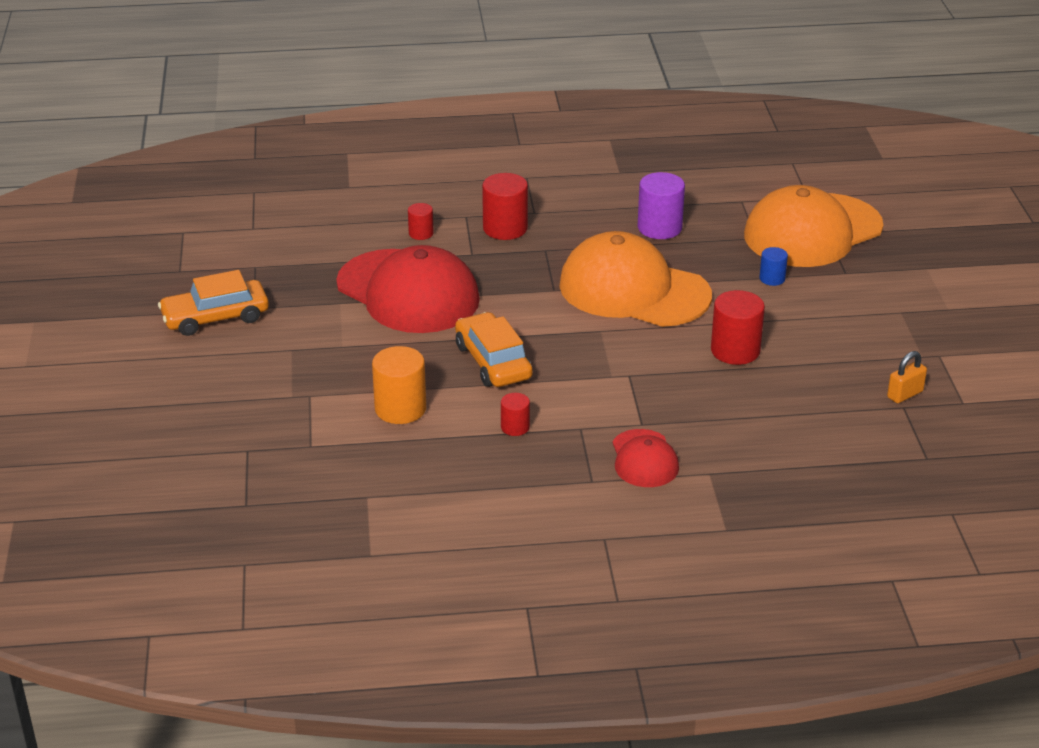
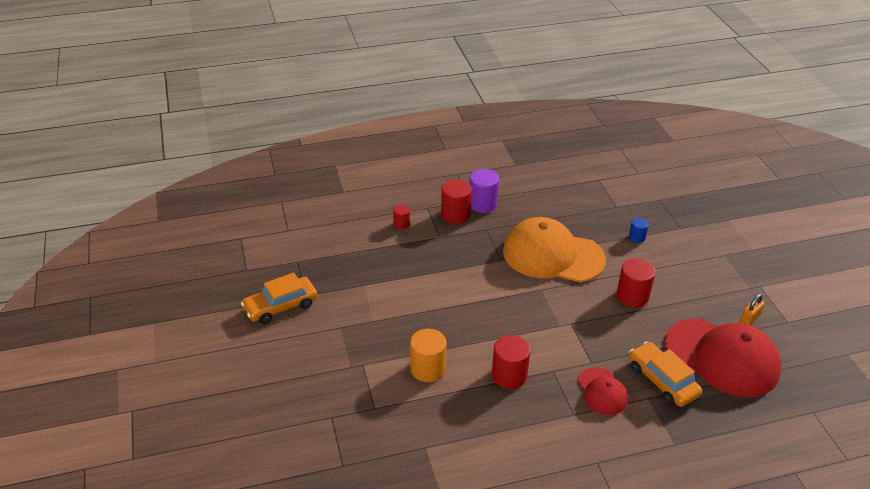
camera: 10 degrees left, 5 degrees up
red cap [336,245,480,333] -> red cap moved to [665,318,782,397]
orange car [455,312,533,387] -> orange car moved to [629,341,702,407]
red cylinder [501,393,530,436] -> red cylinder [492,335,531,389], size x1.81
purple cylinder [638,172,685,239] -> purple cylinder moved to [469,169,499,213]
orange cap [744,185,883,267] -> none

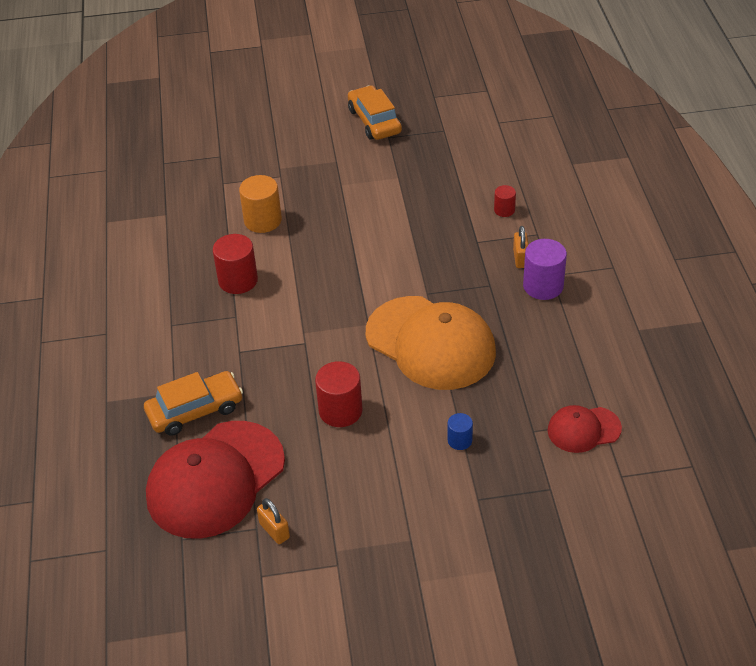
camera: 100 degrees right, 5 degrees up
red cylinder [441,179,472,224] -> orange padlock [513,226,529,268]
orange cap [503,217,606,283] -> orange cap turned 105 degrees clockwise [366,296,496,390]
red cap [578,367,628,415] -> red cap moved to [548,405,622,453]

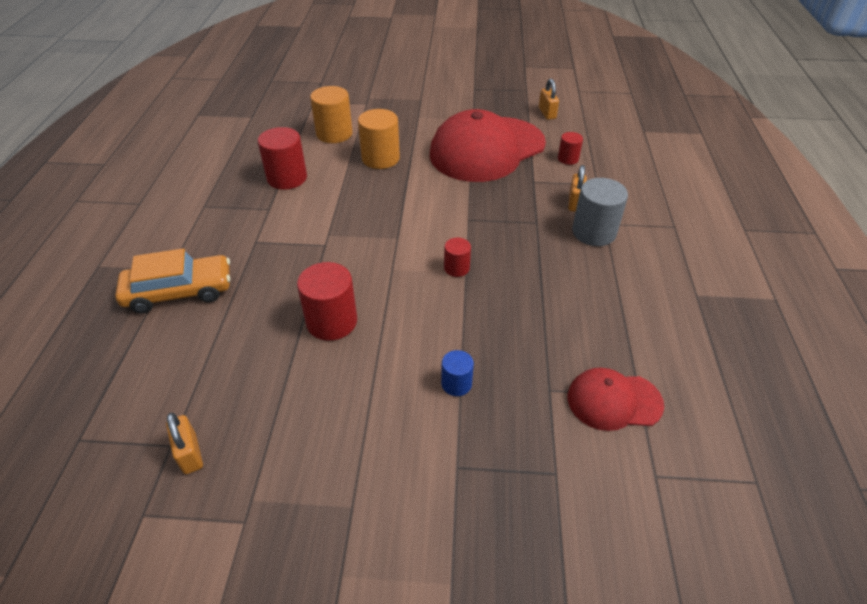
camera: 10 degrees right, 0 degrees up
red cap [146,421,285,539] -> red cap moved to [430,109,546,182]
orange car [348,85,402,140] -> none
orange cap [366,296,496,390] -> red cylinder [444,238,471,277]
purple cylinder [523,239,567,300] -> grey cylinder [572,178,628,246]
none -> orange cylinder [358,109,400,169]
none -> orange padlock [539,79,559,120]

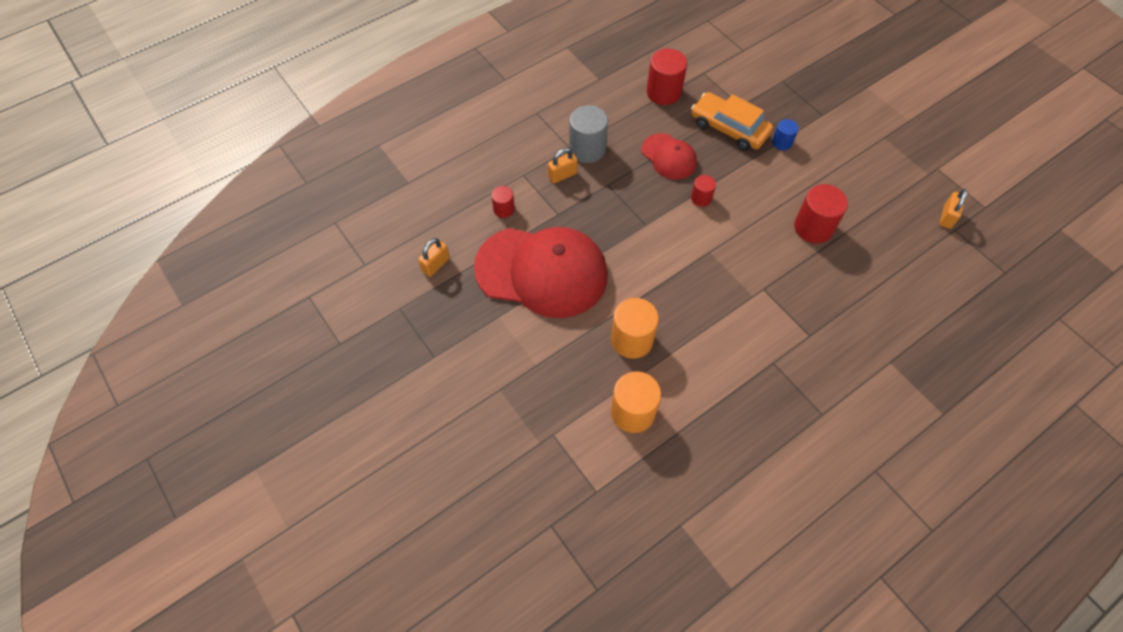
camera: 130 degrees left, 15 degrees up
orange car [115,248,230,314] -> orange car moved to [691,92,773,151]
red cylinder [258,127,307,190] -> red cylinder moved to [647,49,687,105]
red cap [568,368,664,431] -> red cap moved to [641,133,697,180]

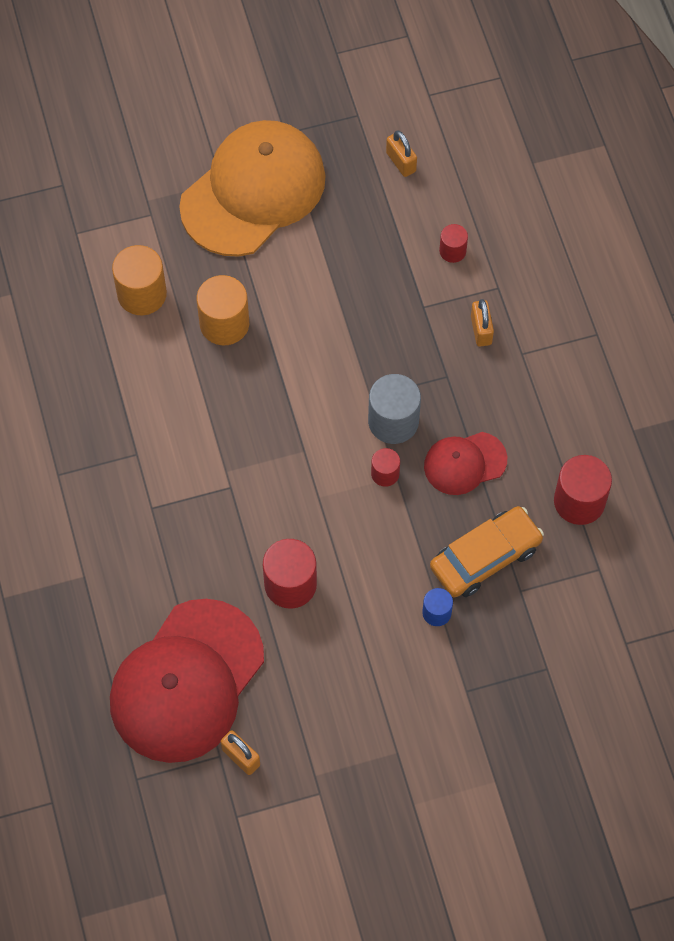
camera: 110 degrees right, 5 degrees up
red cap [474,227,608,318] -> red cap moved to [110,599,264,763]
grey cylinder [569,105,608,163] -> grey cylinder moved to [368,374,421,444]
none -> orange cap [179,120,326,257]

